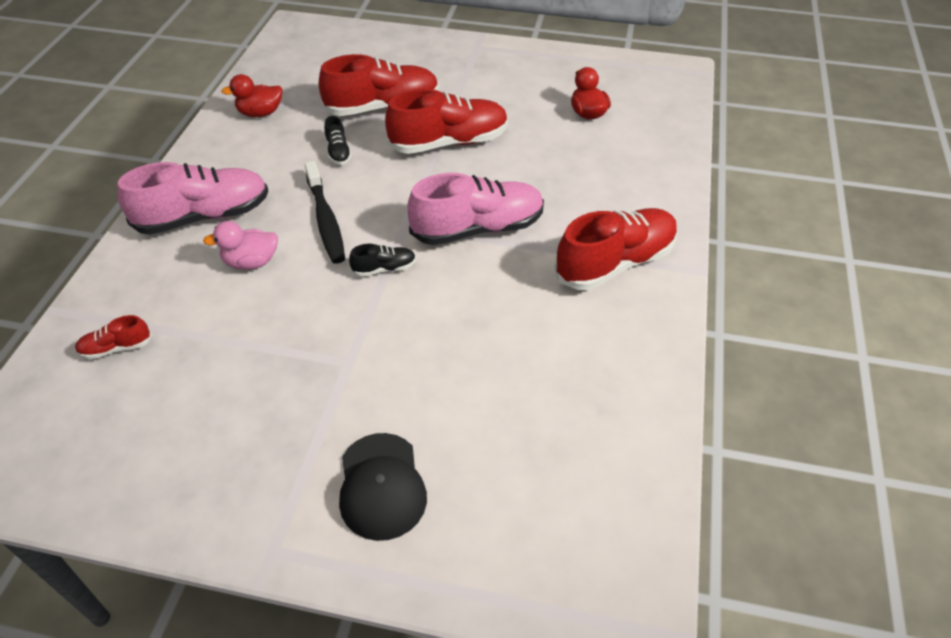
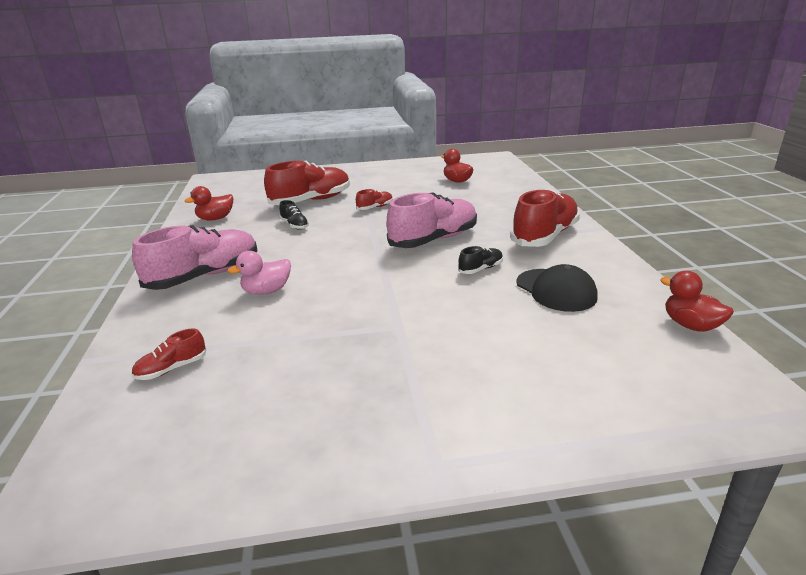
camera: 20 degrees left, 20 degrees down
black toothbrush [305,161,345,264] -> none
black cap [339,433,427,541] -> black cap moved to [516,264,598,312]
black shoe [349,244,416,277] -> black shoe moved to [458,246,503,274]
red shoe [385,89,508,154] -> red shoe [356,189,393,210], size x0.45
none -> red duck [660,271,734,332]

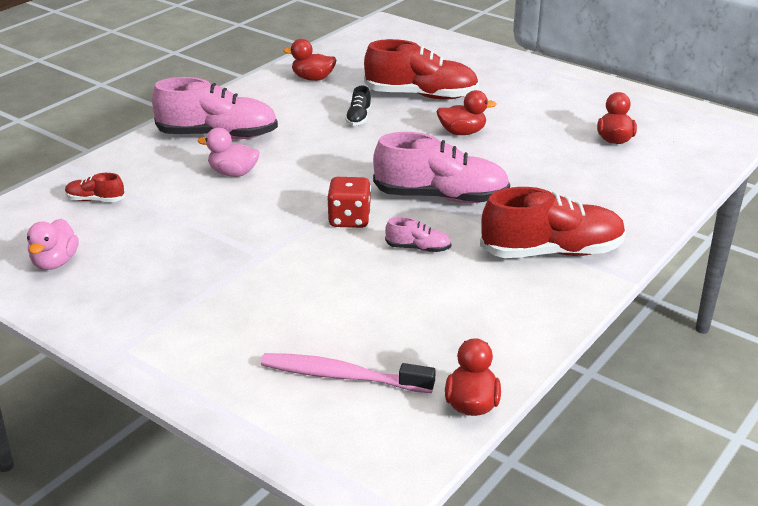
camera: 45 degrees right, 5 degrees up
red shoe [356,189,393,210] -> red duck [436,90,496,135]
black shoe [458,246,503,274] -> pink shoe [385,217,451,252]
black cap [516,264,598,312] -> none
none -> pink duck [27,219,79,270]
none -> pink toothbrush [260,353,436,393]
none -> red dice [327,177,371,228]

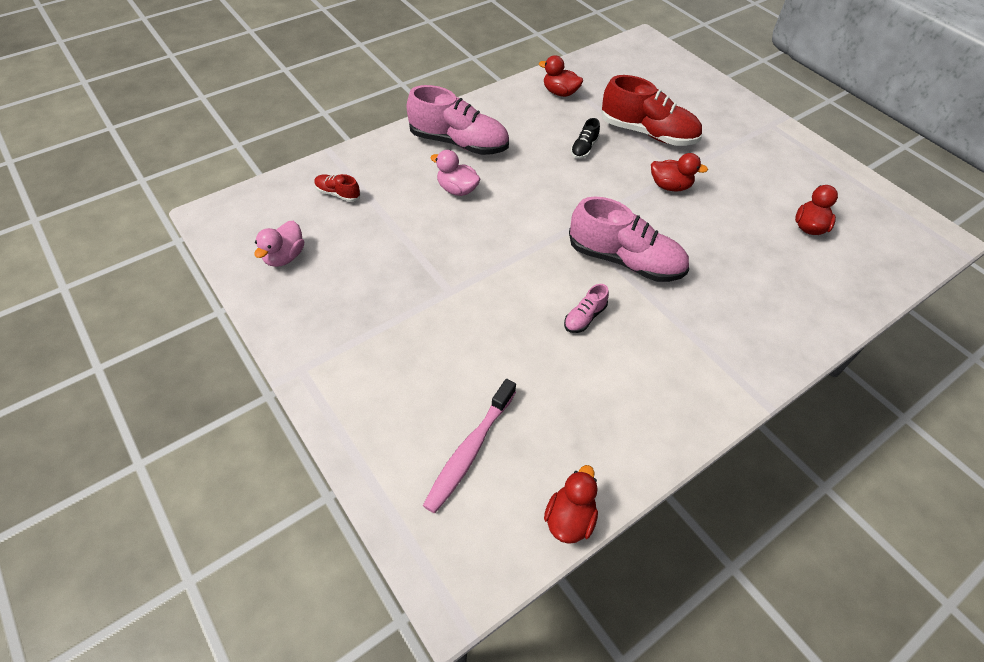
camera: 15 degrees right, 20 degrees up
pink toothbrush [260,353,436,393] -> pink toothbrush turned 90 degrees counterclockwise [423,379,516,513]
red dice [327,177,371,228] -> none
pink shoe [385,217,451,252] -> pink shoe turned 105 degrees clockwise [564,284,609,333]
red shoe [480,187,626,258] -> none

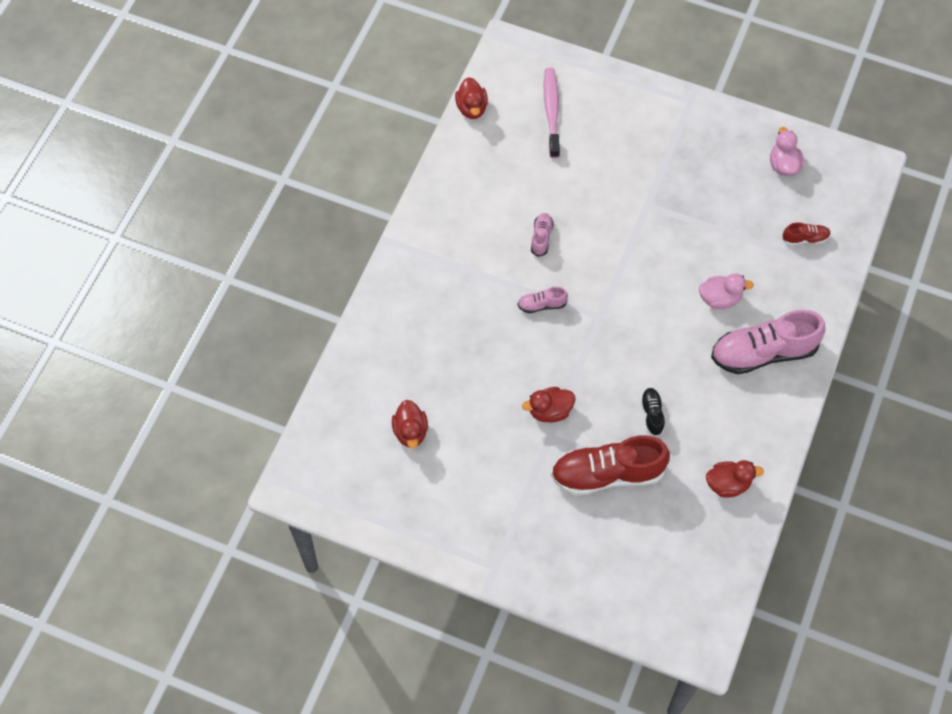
camera: 150 degrees right, 10 degrees up
pink shoe [569,197,689,282] -> pink shoe [518,287,568,313], size x0.45

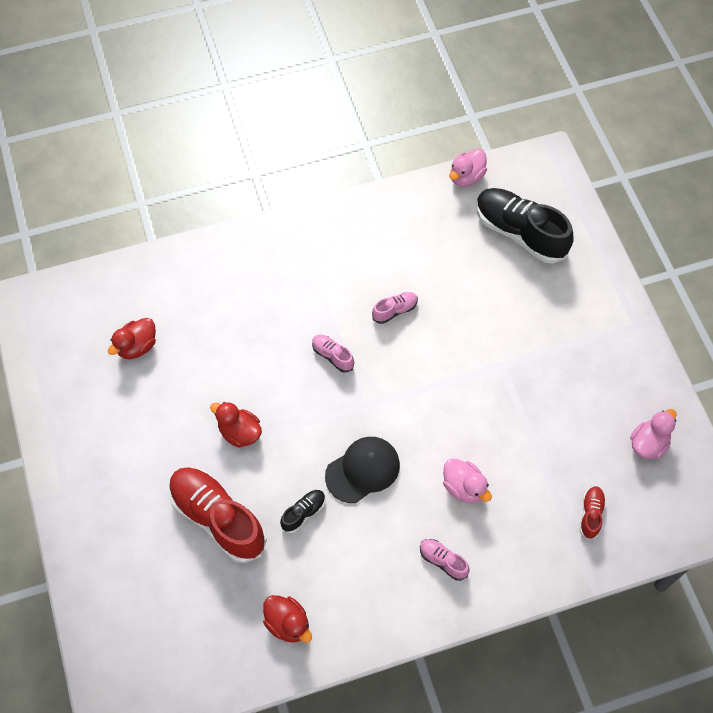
camera: 50 degrees right, 0 degrees up
red duck [455,77,488,119] -> pink duck [449,149,487,187]
pink toothbrush [544,68,560,159] -> black shoe [476,188,574,264]
pink shoe [711,310,825,374] -> pink shoe [420,539,470,581], size x0.45
red shoe [782,223,831,245] -> red shoe turned 120 degrees counterclockwise [580,486,606,540]
none -> black cap [325,437,400,503]

